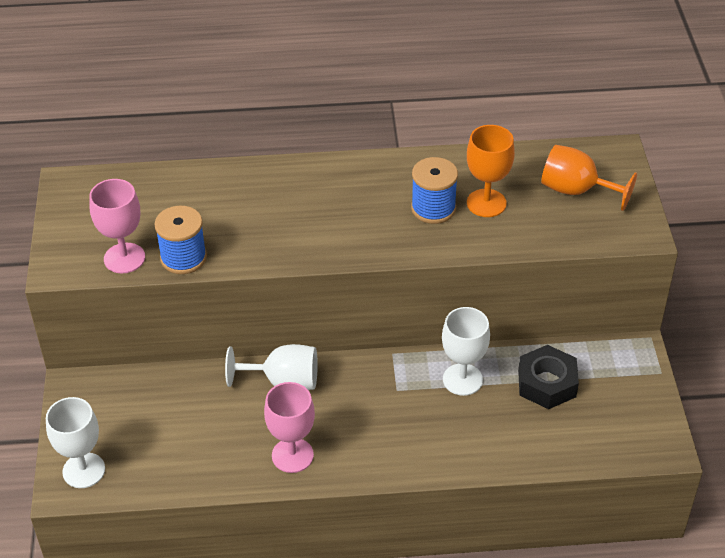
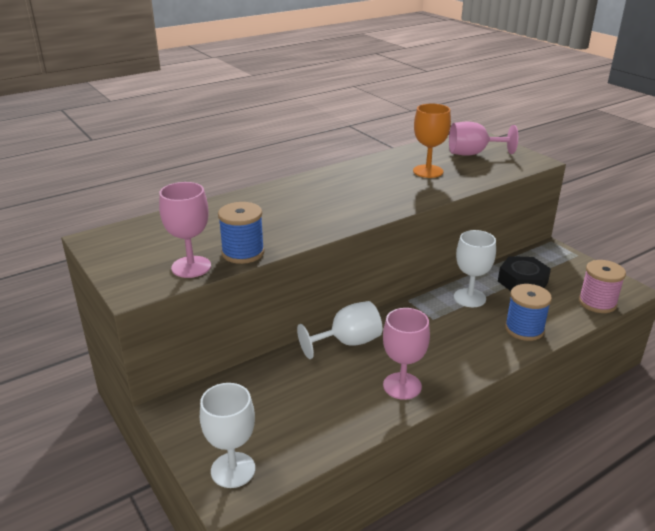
camera: 30 degrees left, 15 degrees down
blue spool [411,157,458,224] -> blue spool moved to [505,284,552,341]
orange goblet [541,145,637,211] -> pink goblet [449,122,518,156]
none -> pink spool [579,260,626,313]

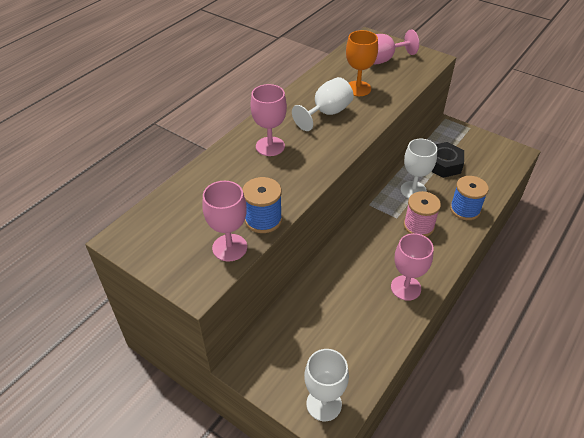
camera: 20 degrees left, 15 degrees up
white goblet [297,301,382,359] -> white goblet moved to [292,77,354,131]
pink spool [579,260,626,313] -> pink spool moved to [404,191,441,237]
none -> pink goblet [250,84,287,156]

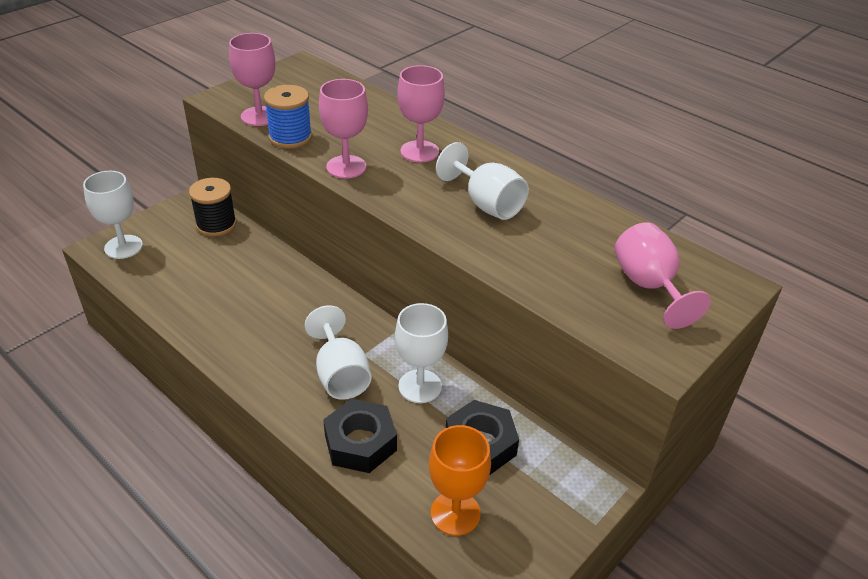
camera: 95 degrees right, 5 degrees down
orange goblet [346,30,378,96] -> orange goblet moved to [429,425,491,536]
pink goblet [391,233,434,301] -> pink goblet moved to [319,79,368,179]
pink spool [404,191,441,237] -> white goblet [305,305,372,400]
blue spool [450,176,489,220] -> black nut [323,399,397,473]
none -> black spool [189,178,237,237]

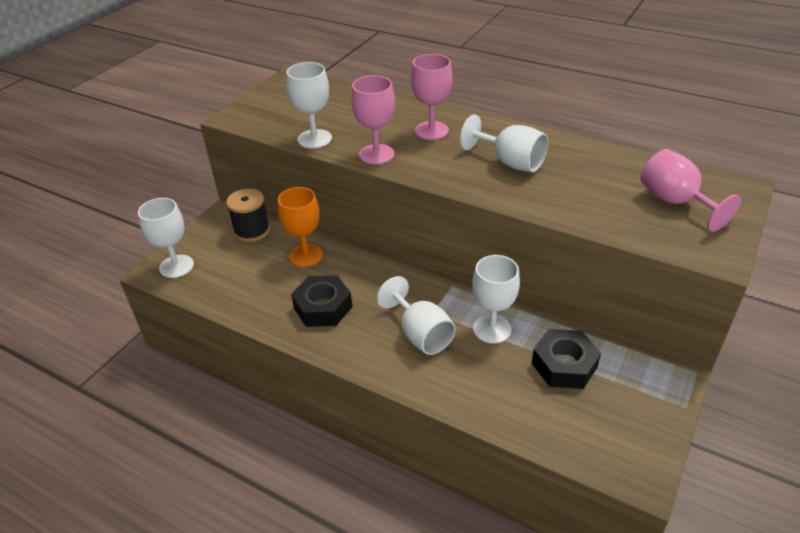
camera: 10 degrees left, 0 degrees up
pink goblet [229,33,275,126] -> none
blue spool [264,85,312,149] -> white goblet [286,62,332,148]
black nut [323,399,397,473] -> black nut moved to [291,276,352,327]
orange goblet [429,425,491,536] -> orange goblet moved to [278,187,323,267]

